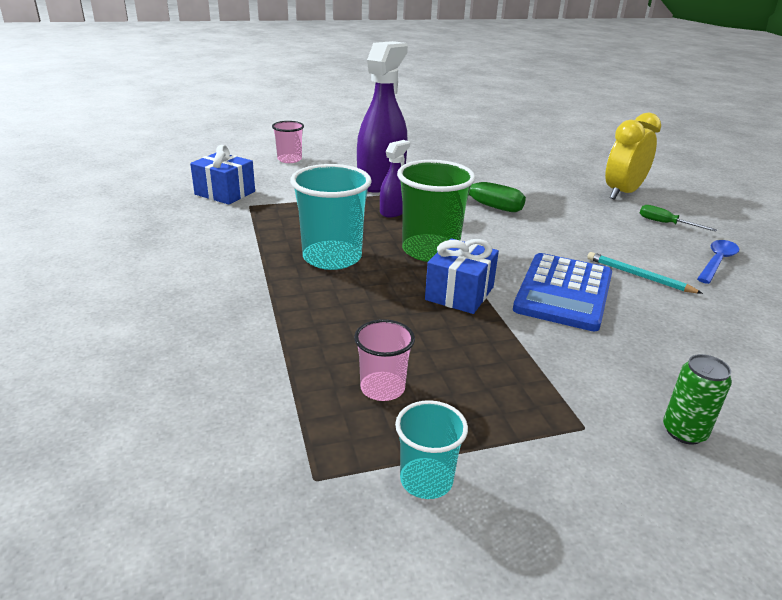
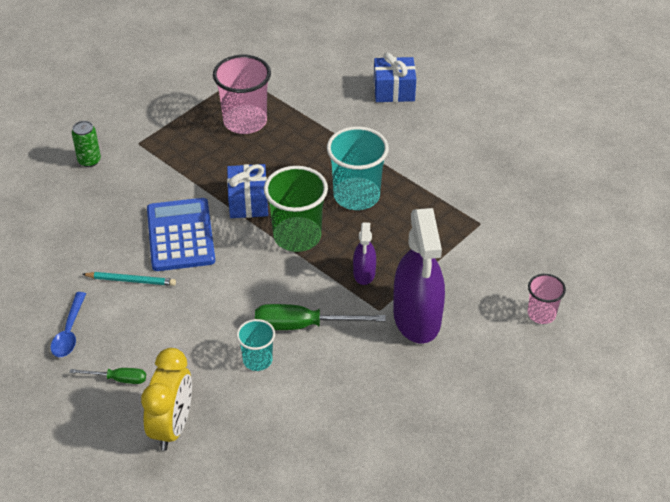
camera: 150 degrees right, 15 degrees up
blue gift [190,145,255,205] -> blue gift moved to [374,53,416,102]
pink cup [354,319,415,401] -> pink cup [213,55,271,134], size x1.78
turquoise cup [395,400,468,499] -> turquoise cup moved to [236,319,275,371]

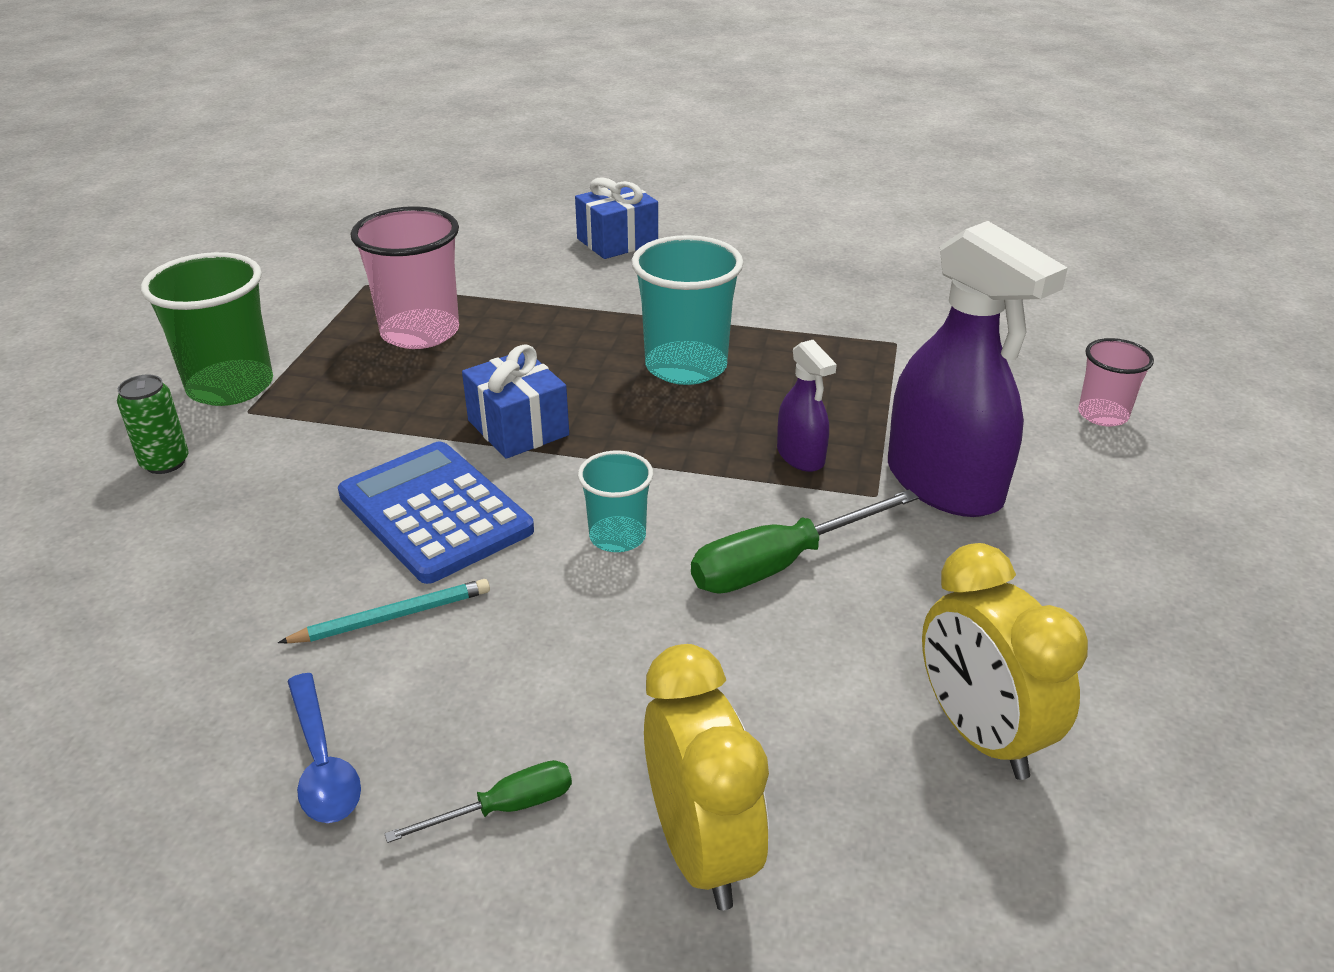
camera: 30 degrees left, 10 degrees down
turquoise cup [236,319,275,371] -> turquoise cup moved to [578,450,653,552]
green cup [264,166,328,252] -> green cup moved to [141,252,273,406]
none -> yellow clock [922,543,1088,780]

